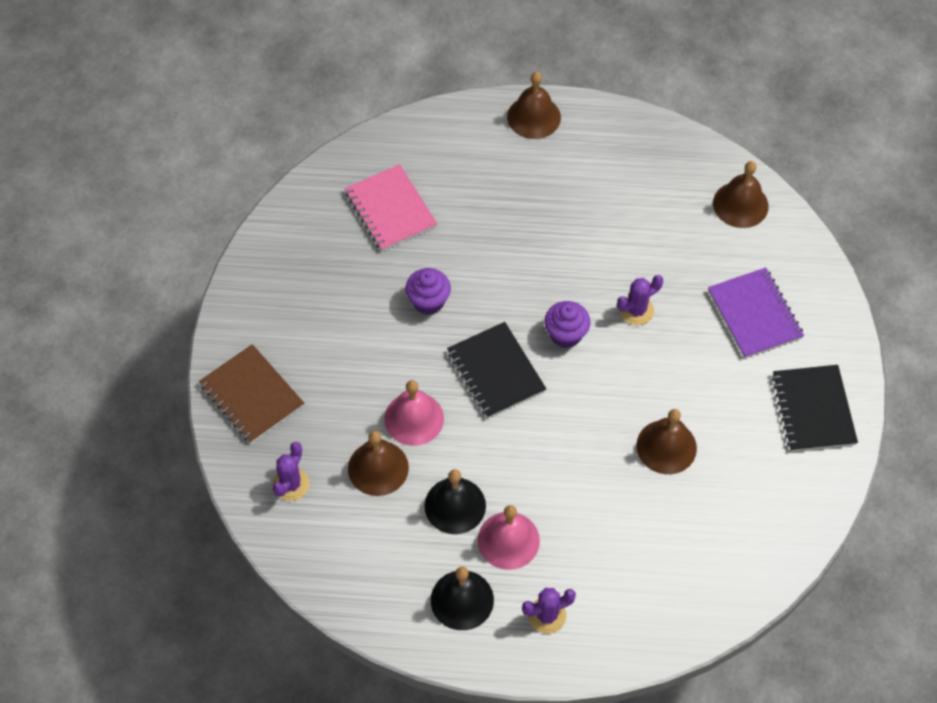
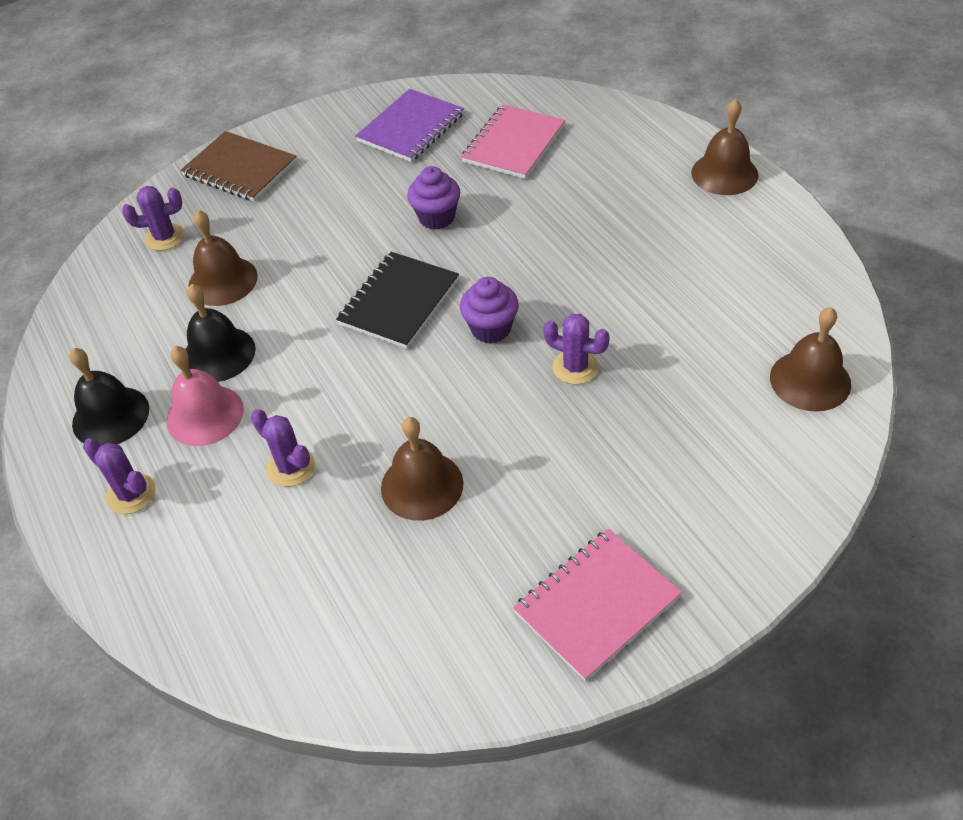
camera: 60 degrees right, 10 degrees down
brown notebook [199,344,304,443] -> brown notebook turned 75 degrees counterclockwise [181,131,297,201]
pink bell [384,380,444,446] -> none
purple notebook [708,267,804,358] -> purple notebook moved to [355,89,464,162]
black notebook [772,365,858,452] -> pink notebook [513,528,682,681]
none -> purple cactus [251,409,315,487]

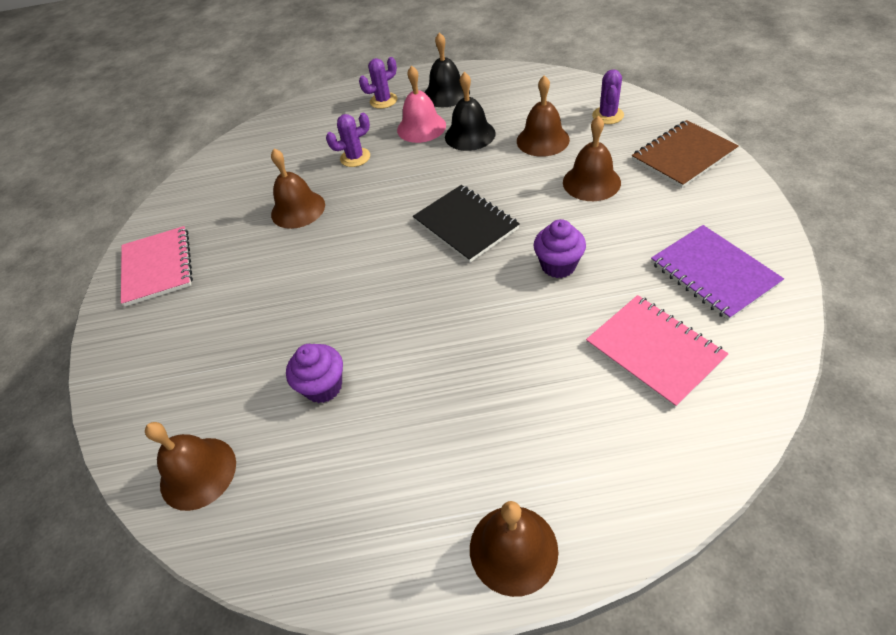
camera: 115 degrees right, 0 degrees up
purple cupcake [460,277,519,344] -> purple cupcake moved to [286,344,343,403]
purple cactus [543,314,610,384] -> none
none -> brown bell [563,116,621,201]

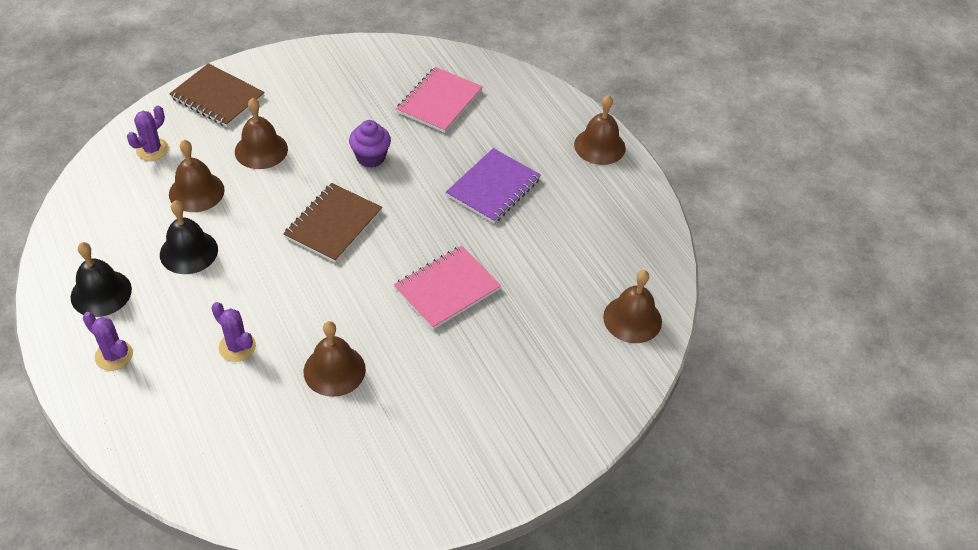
camera: 120 degrees left, 0 degrees up
pink notebook [121,226,193,306] -> pink notebook moved to [394,246,501,329]
purple cupcake [286,344,343,403] -> none
pink bell [397,65,446,143] -> none
black notebook [413,185,520,263] -> brown notebook [283,183,382,263]
purple cactus [592,69,624,124] -> purple cactus turned 45 degrees counterclockwise [127,105,169,161]
purple notebook [651,225,784,320] -> purple notebook moved to [446,148,541,223]

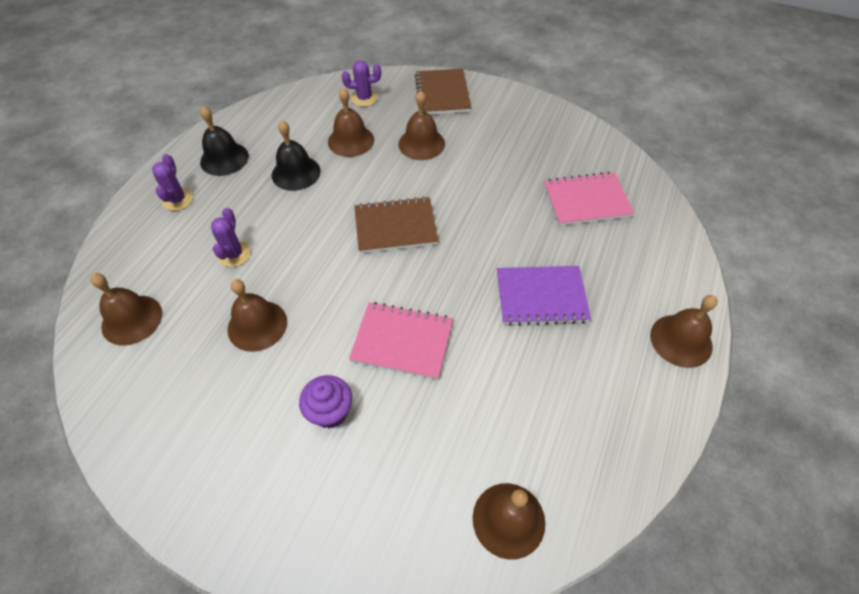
camera: 55 degrees right, 5 degrees up
purple cupcake [349,120,391,168] -> purple cupcake moved to [299,375,352,428]
none -> brown bell [91,273,162,346]

